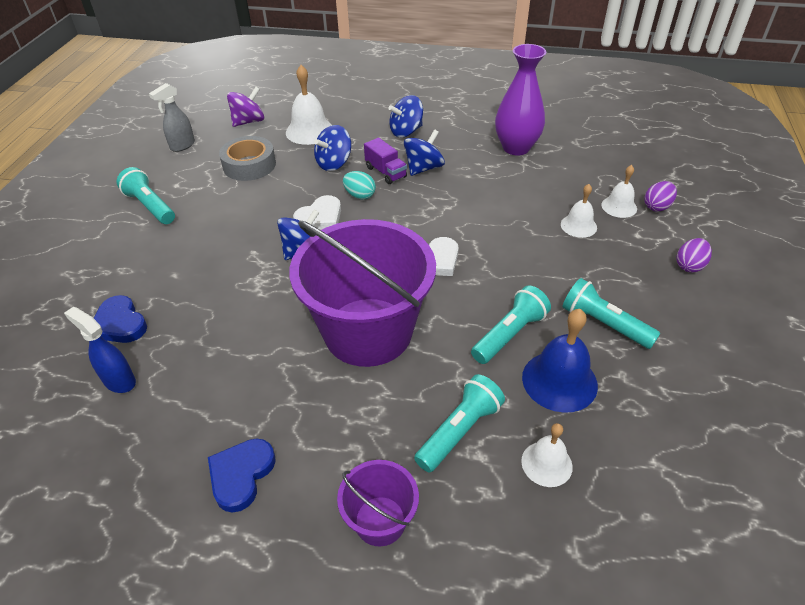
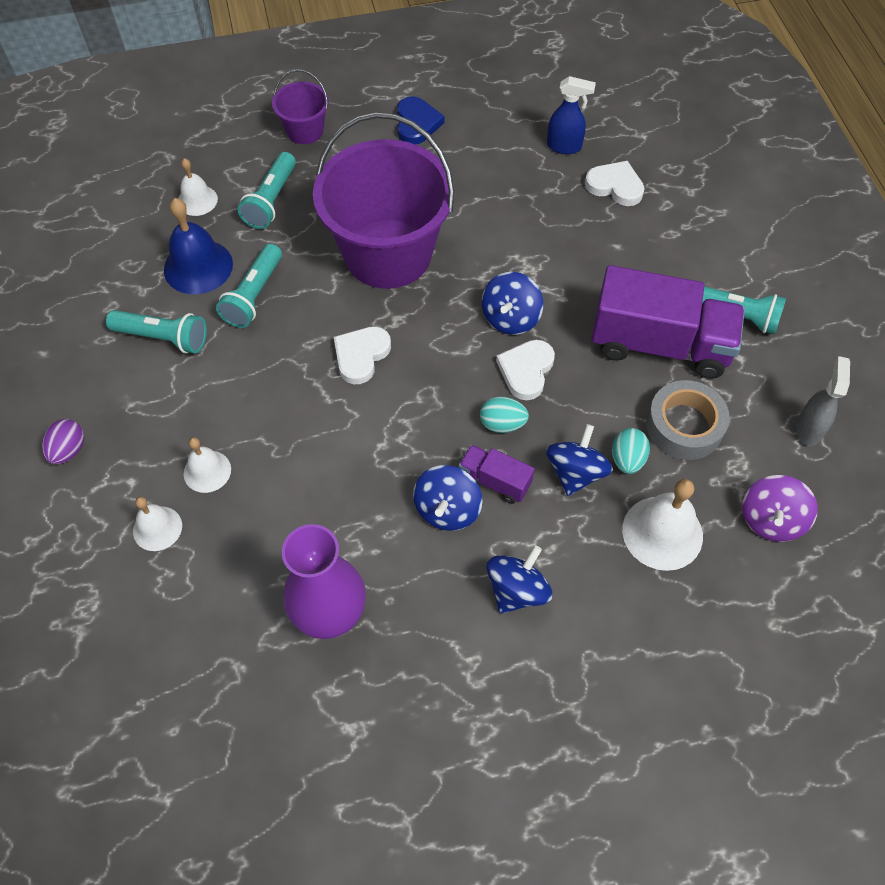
camera: 155 degrees right, 15 degrees up
blue heart [94,295,147,343] -> white heart [585,161,645,206]
purple egg [644,181,677,212] -> none
none -> purple truck [591,265,745,379]
none -> turquoise egg [612,428,650,474]

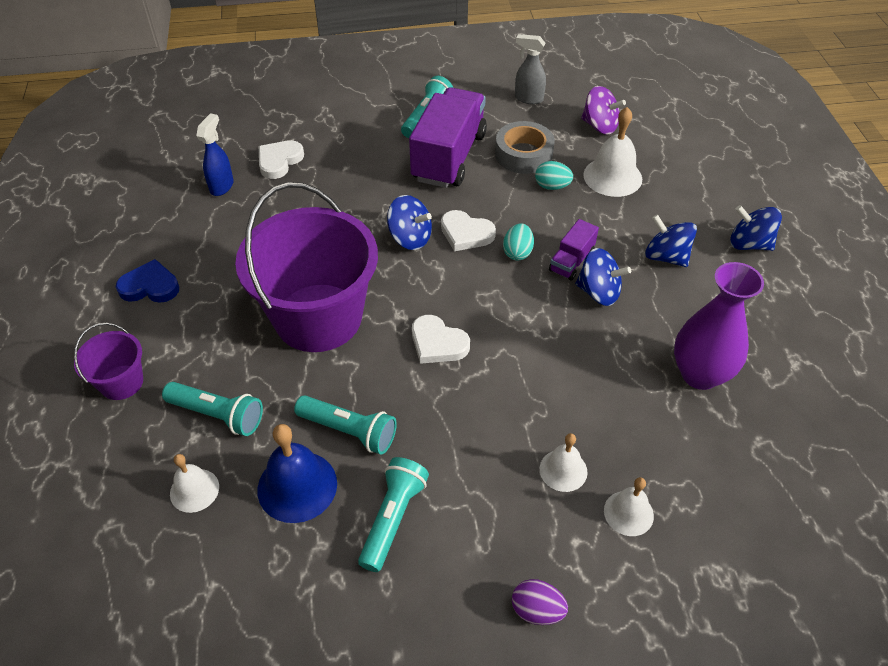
camera: 85 degrees left, 10 degrees down
blue spinning top [546,424,613,496] -> blue spinning top moved to [730,205,782,251]

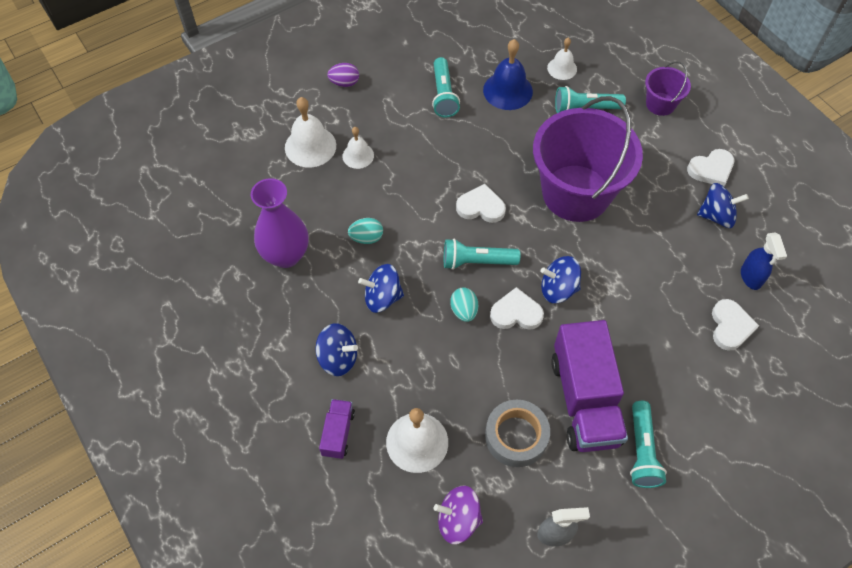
camera: 155 degrees right, 10 degrees up
blue heart [116,259,179,303] -> white heart [687,149,734,186]
turquoise flashlight [294,395,397,455] -> turquoise flashlight moved to [444,239,520,270]
turquoise egg [535,161,573,190] -> turquoise egg moved to [348,218,383,244]
purple truck [549,219,599,280] -> purple truck moved to [319,399,355,459]
white bell [604,477,654,536] -> white bell [285,97,336,167], size x1.64
blue spinning top [730,205,782,251] -> blue spinning top moved to [697,183,749,228]

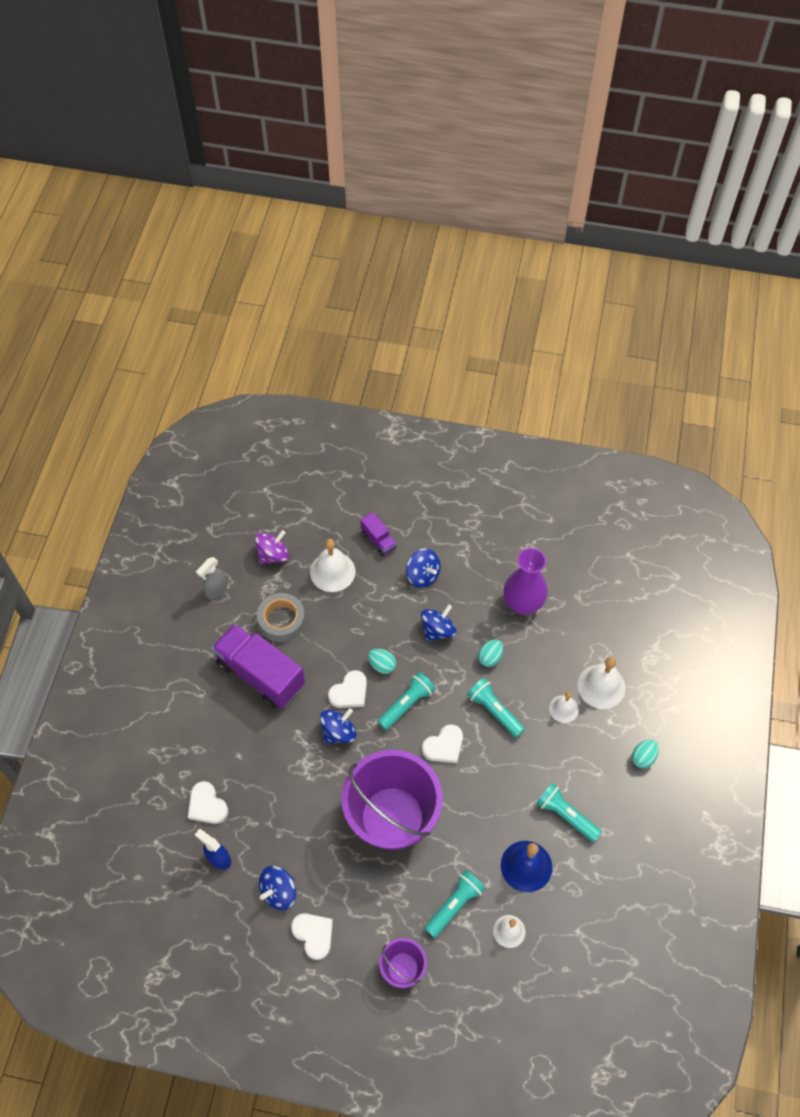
camera: 135 degrees right, 0 degrees up
blue spinning top [316,323,358,376] -> blue spinning top turned 105 degrees counterclockwise [406,548,441,588]
purple egg [327,63,359,87] -> turquoise egg [632,740,659,768]
turquoise flashlight [630,401,667,488] -> turquoise flashlight moved to [467,678,525,737]
white heart [687,149,734,186] -> white heart turned 120 degrees clockwise [291,913,333,960]

